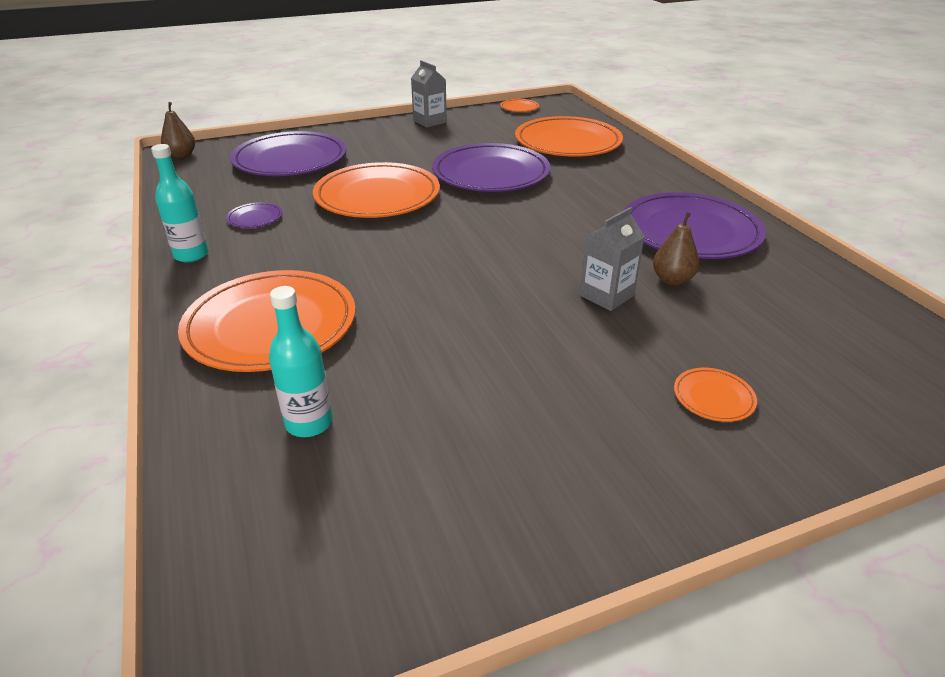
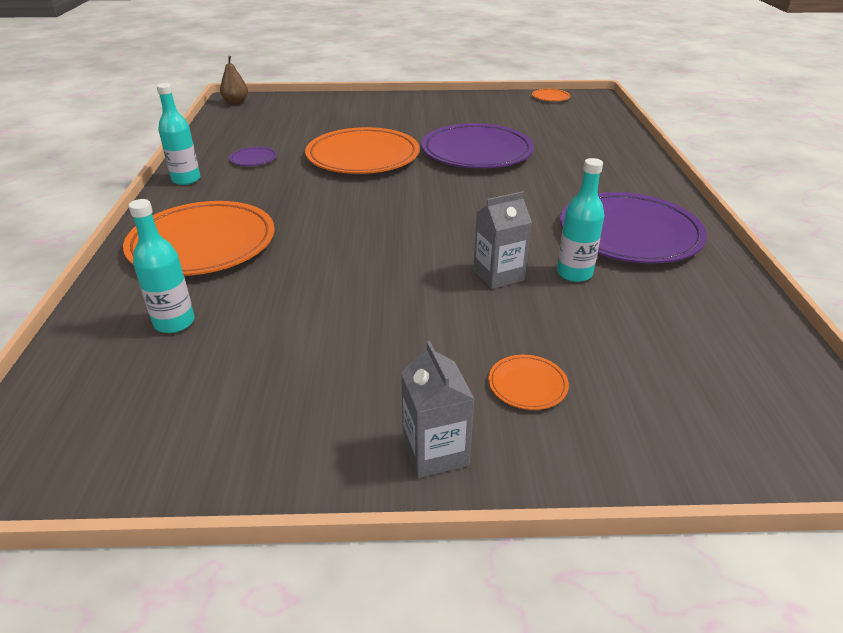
camera: 20 degrees right, 0 degrees up
purple plate [230,131,347,176] -> none
grey carton [411,60,447,128] -> grey carton moved to [401,341,474,478]
orange plate [515,116,623,157] -> none
brown pear [653,212,699,285] -> turquoise bottle [557,158,604,282]

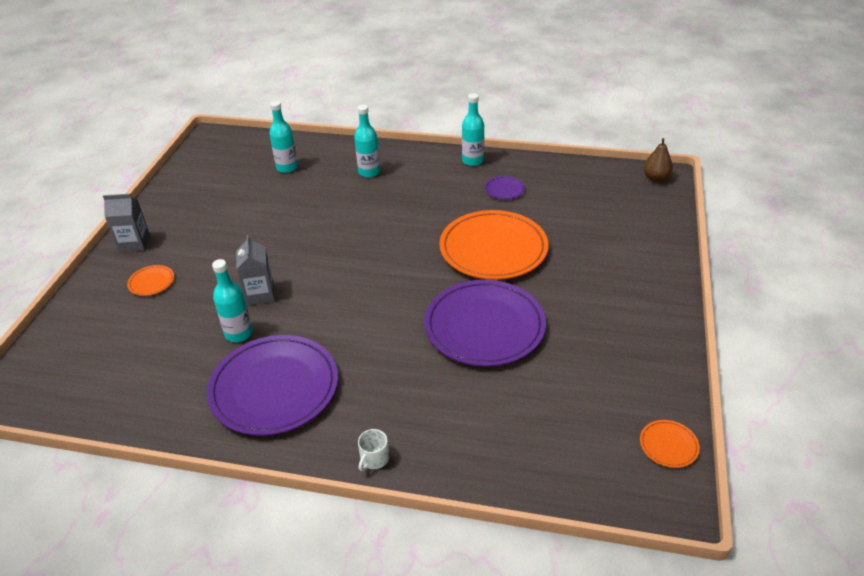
camera: 105 degrees right, 5 degrees up
orange plate [123,201,275,276] -> turquoise bottle [354,105,380,178]
none -> white mug [358,429,389,471]

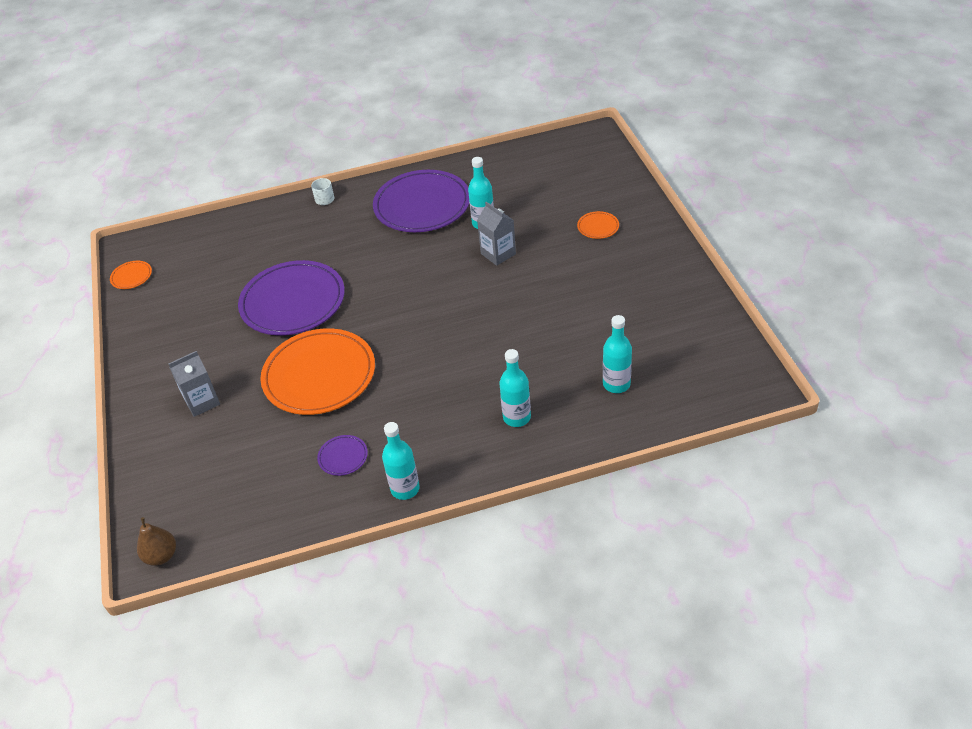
camera: 155 degrees right, 5 degrees up
grey carton [103,194,150,252] -> grey carton moved to [169,351,220,417]

